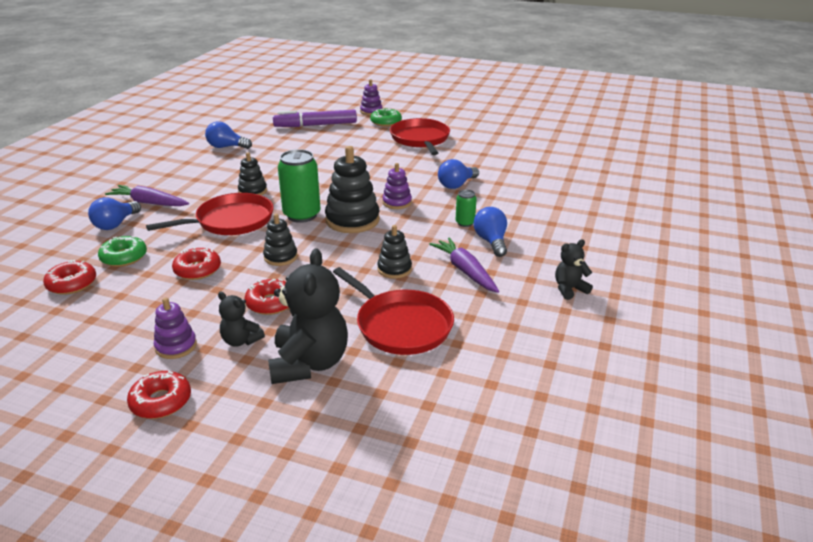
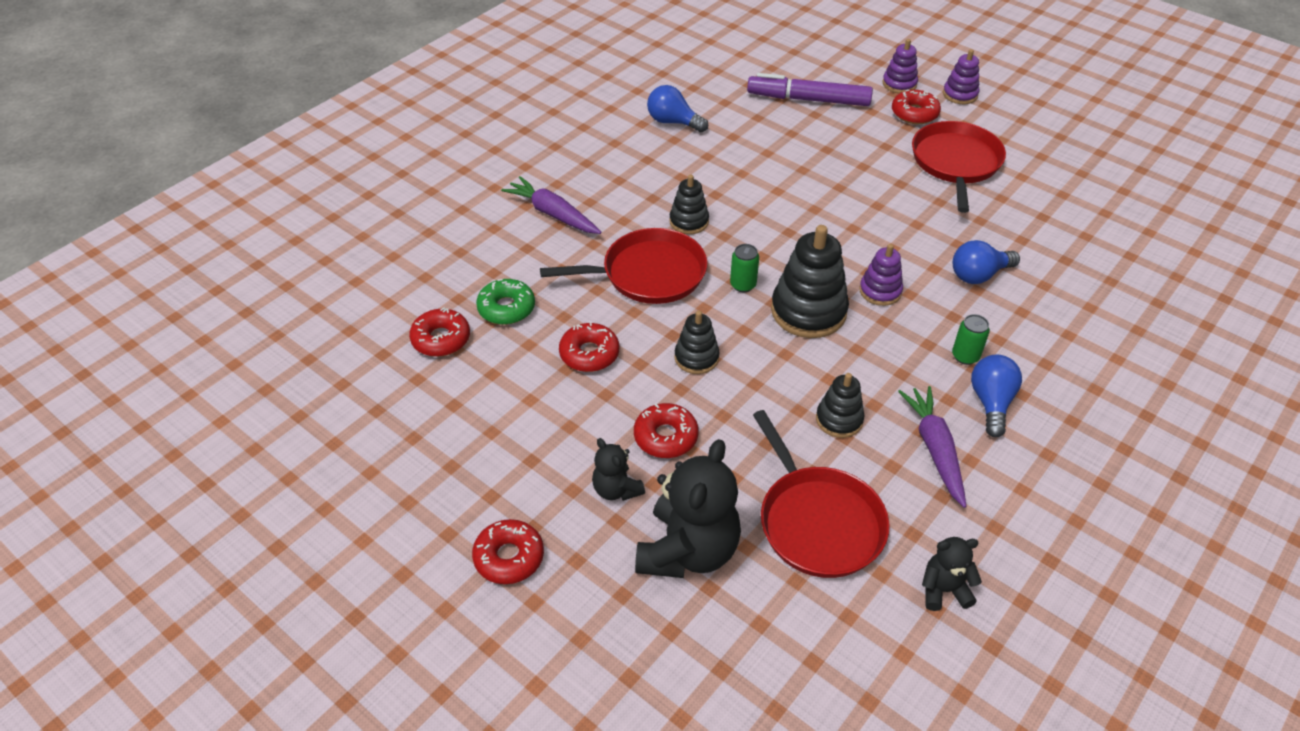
camera: 20 degrees right, 15 degrees up
blue light bulb [88,197,141,230] -> none
purple stacking toy [154,297,197,359] -> purple stacking toy moved to [943,49,979,104]
green can [278,149,320,223] -> green can [730,244,759,292], size x0.51
green donut [370,108,402,127] -> red donut [892,90,941,124]
black teddy bear [555,240,593,300] -> black teddy bear moved to [922,537,982,611]

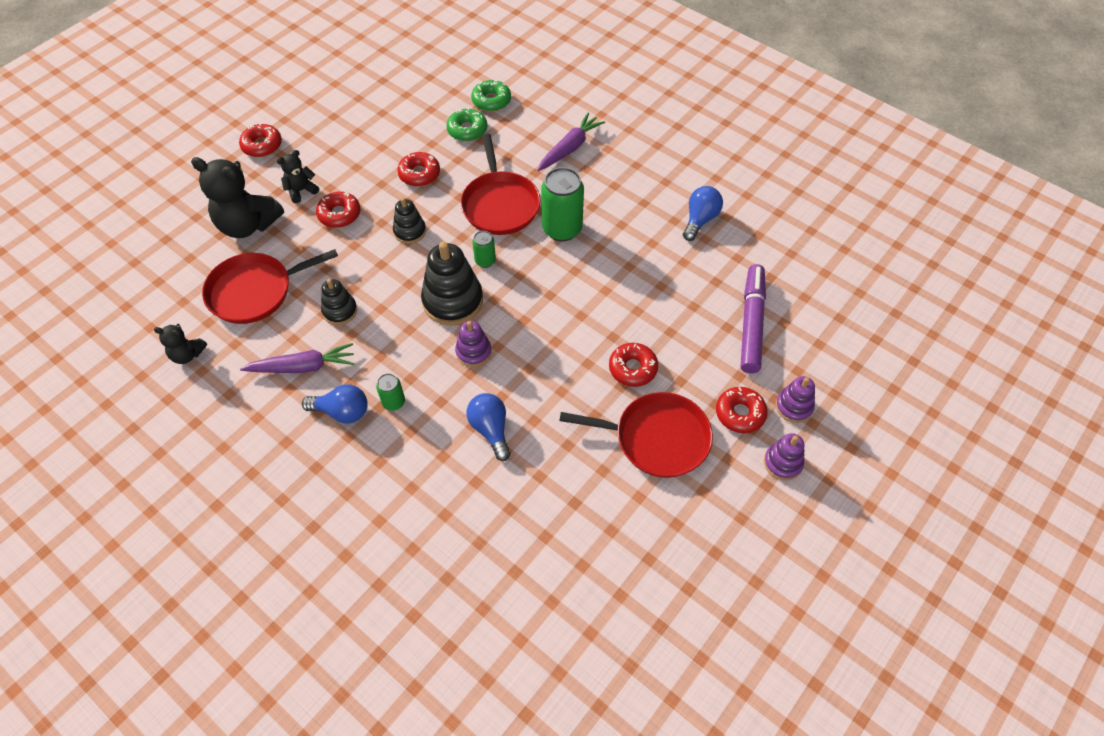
camera: 90 degrees right, 10 degrees up
red donut [409,307,470,357] -> red donut moved to [609,343,658,387]
black stacking toy [669,175,709,234] -> green can [541,167,584,241]
black teddy bear [922,537,982,611] -> black teddy bear turned 105 degrees clockwise [154,324,207,364]
none -> green donut [471,80,511,112]

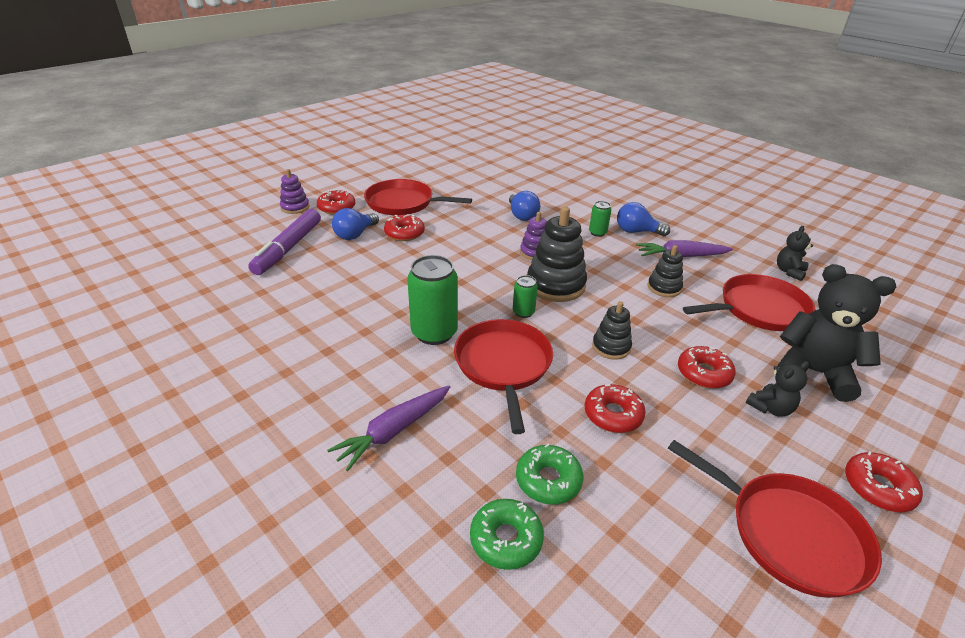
camera: 175 degrees left, 20 degrees down
black teddy bear [154,324,207,364] -> black teddy bear turned 75 degrees counterclockwise [777,226,813,281]
blue light bulb [683,186,723,241] -> blue light bulb moved to [332,208,379,240]
purple stacking toy [764,433,804,481] -> none
none -> red pan [668,440,882,598]

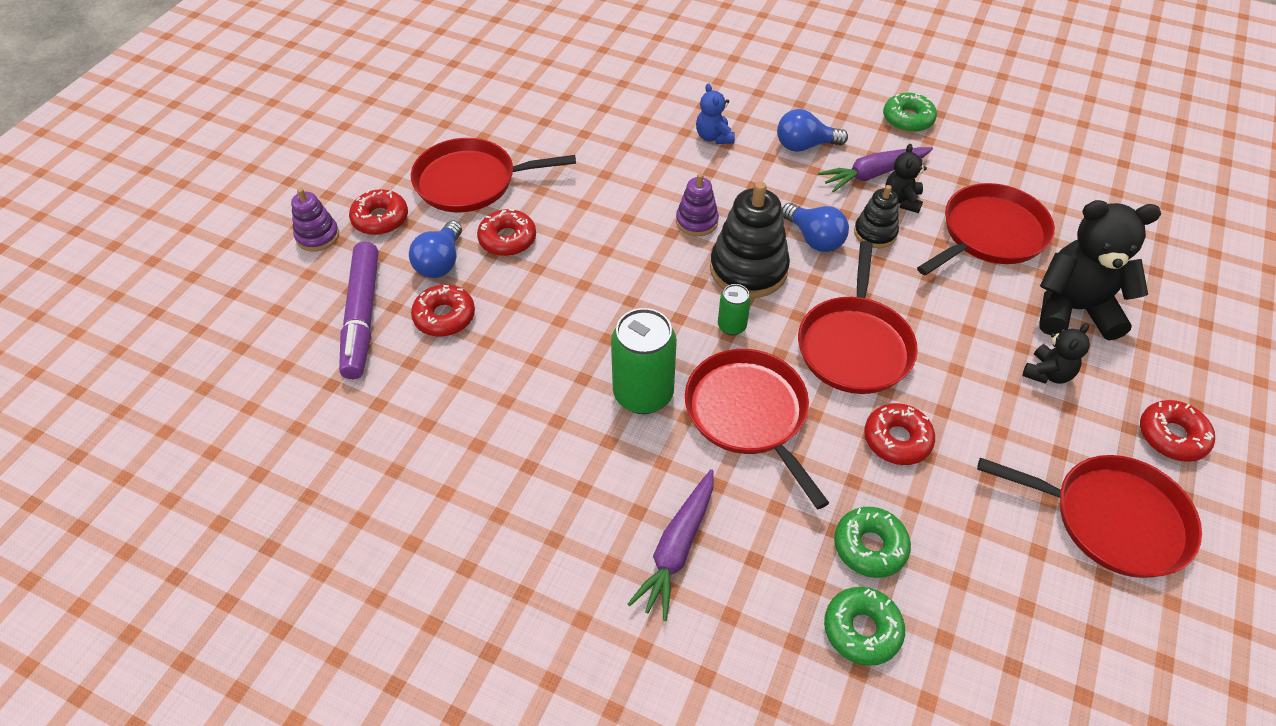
camera: 20 degrees left, 15 degrees up
blue light bulb [509,191,540,221] -> blue light bulb moved to [781,203,849,252]
green can [589,201,611,237] -> none
black stacking toy [592,301,632,360] -> red pan [798,241,918,394]
red donut [678,346,736,389] -> red donut moved to [411,284,475,337]
black teddy bear [777,226,813,281] -> black teddy bear moved to [885,144,927,213]
none -> blue teddy bear [696,83,735,144]
none -> green donut [883,93,937,132]

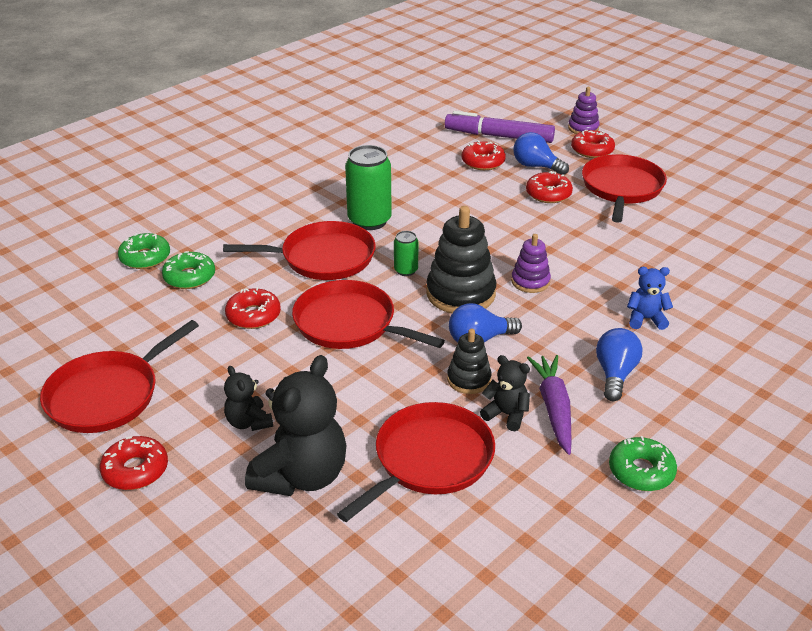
camera: 110 degrees right, 15 degrees down
purple carrot [628,469,714,621] -> none
red pan [917,183,1055,275] -> red pan turned 120 degrees counterclockwise [337,402,495,522]

